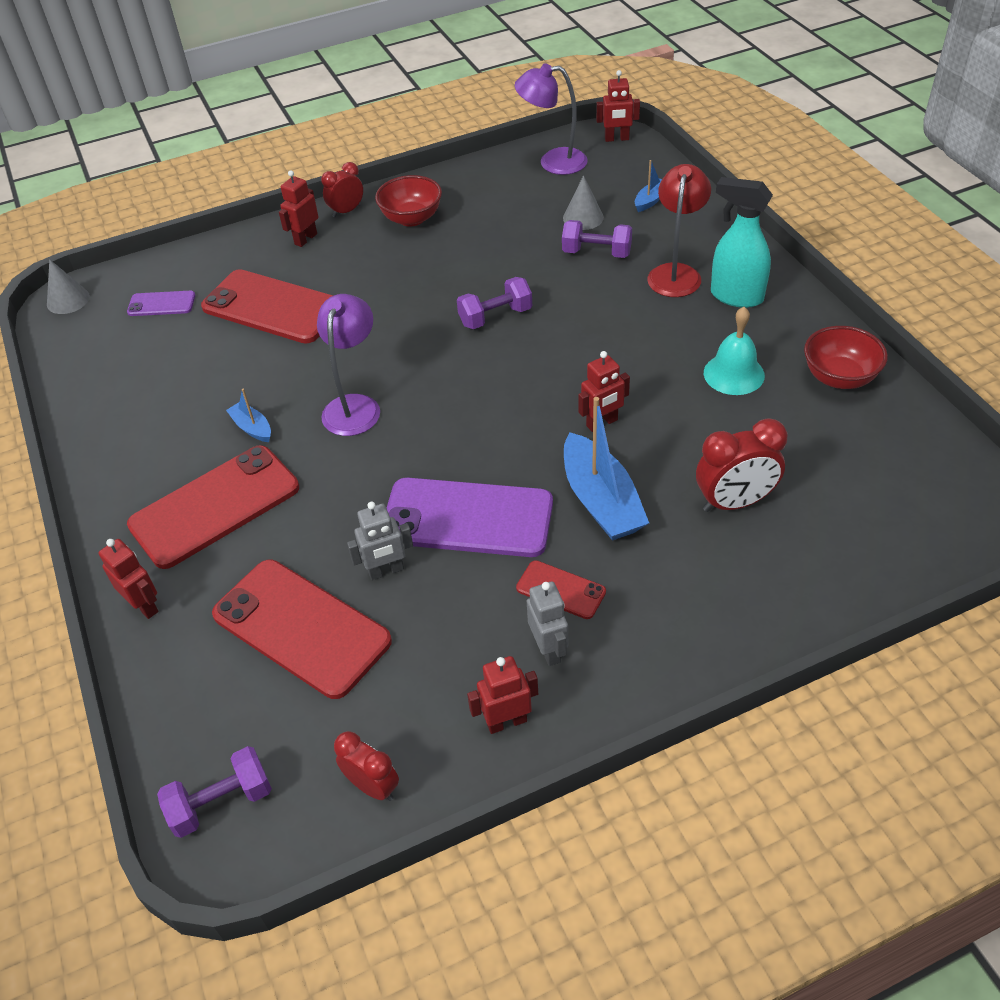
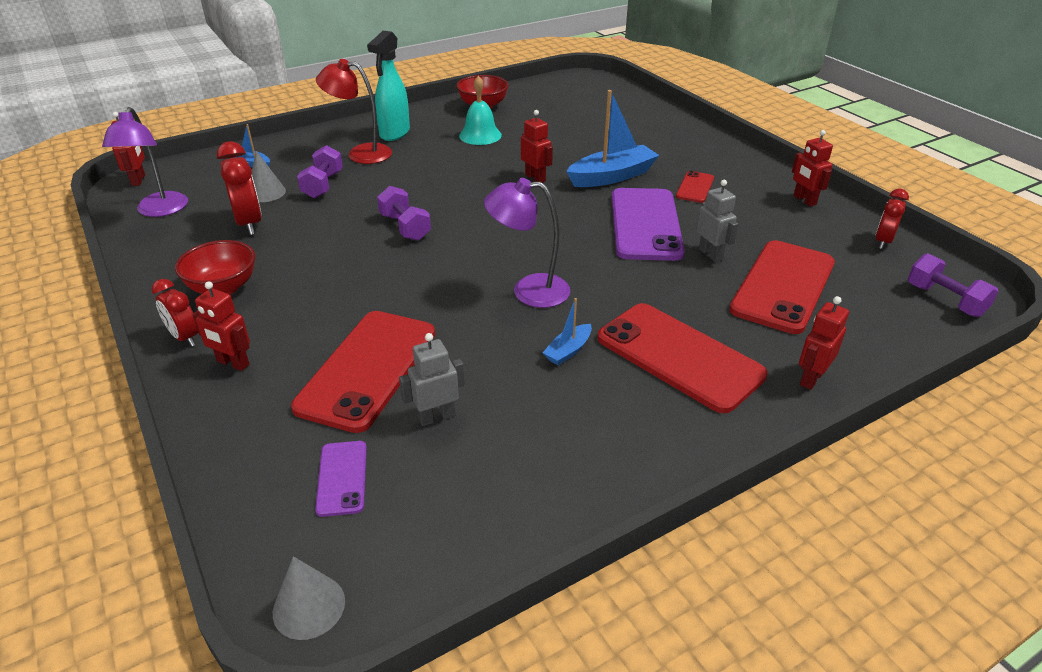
camera: 100 degrees left, 10 degrees down
grey robot [527,581,568,666] -> grey robot moved to [399,333,465,426]
red clock [696,418,787,512] -> red clock moved to [216,141,262,235]

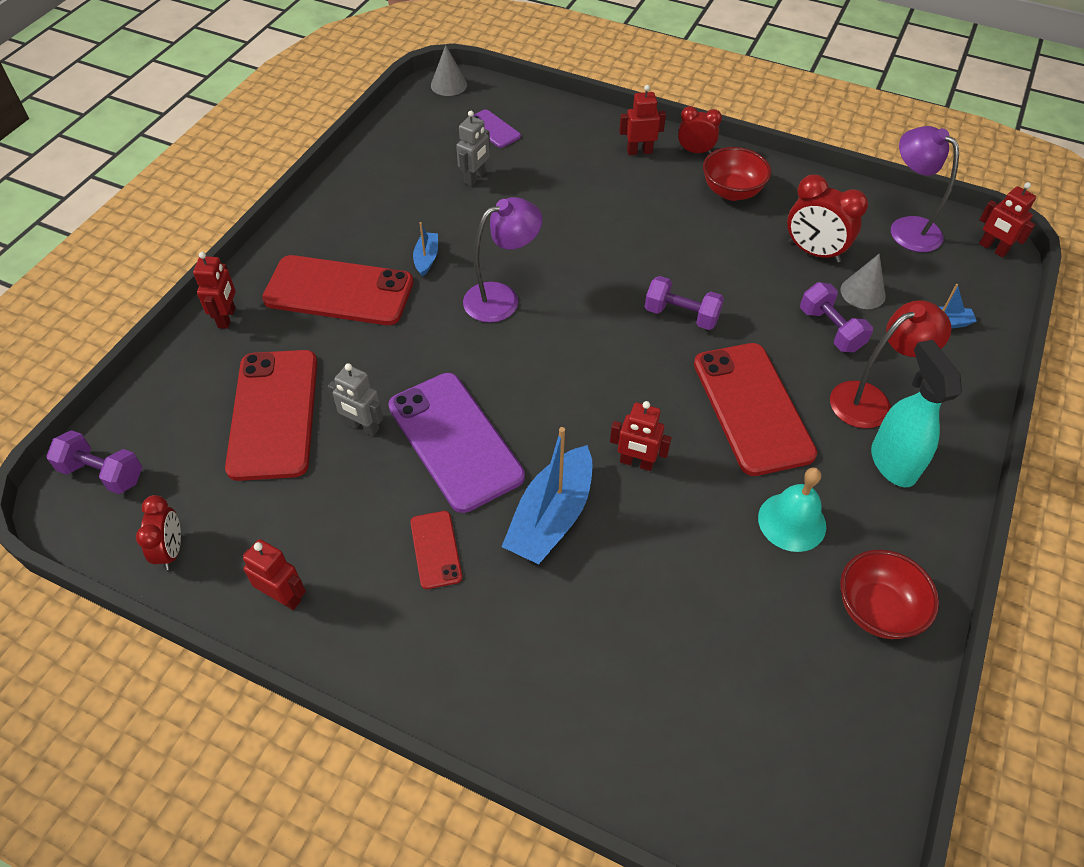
camera: 145 degrees right, 15 degrees up
red phone [291,311,435,433] -> red phone moved to [694,343,817,476]

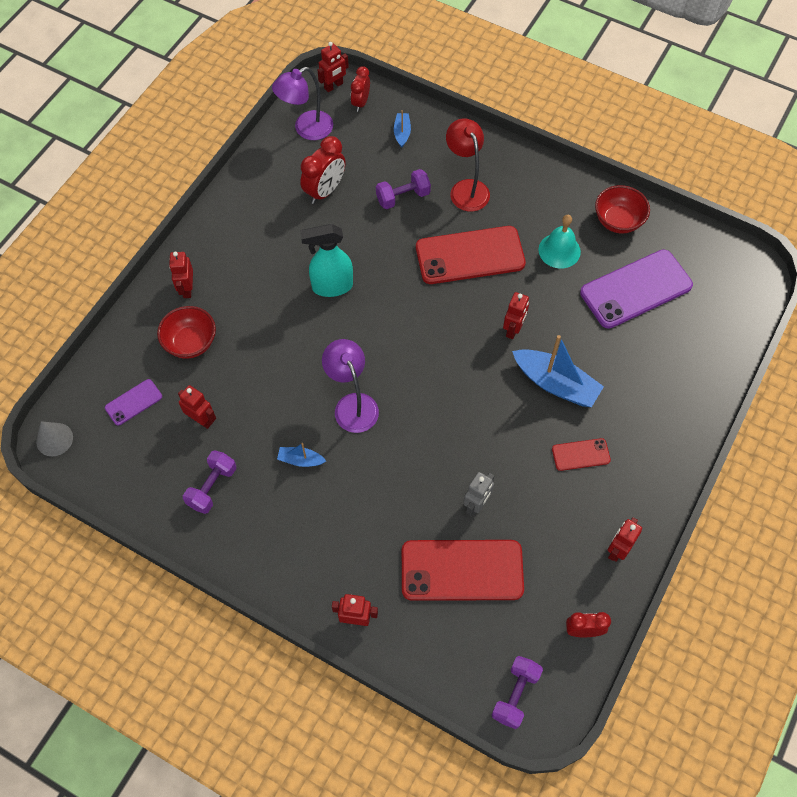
camera: 85 degrees left, 10 degrees up
red phone [262,255,414,325] -> none
purple phone [388,373,525,513] -> purple phone moved to [580,249,693,329]
grey robot [456,111,490,186] -> red robot [178,385,216,429]
purple dumbbell [645,276,724,330] -> purple dumbbell moved to [183,450,237,514]
red clock [678,106,722,154] -> red clock moved to [351,66,370,112]
red bowl [703,147,771,201] -> red bowl moved to [157,306,216,359]
grey cone [840,254,886,309] -> none
turquoise spray bottle [871,340,962,487] -> turquoise spray bottle moved to [300,224,353,297]

